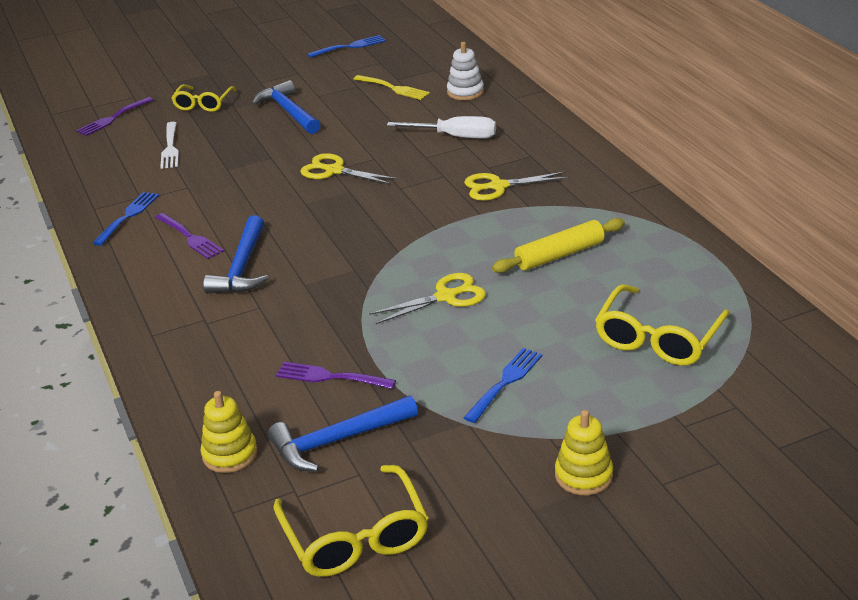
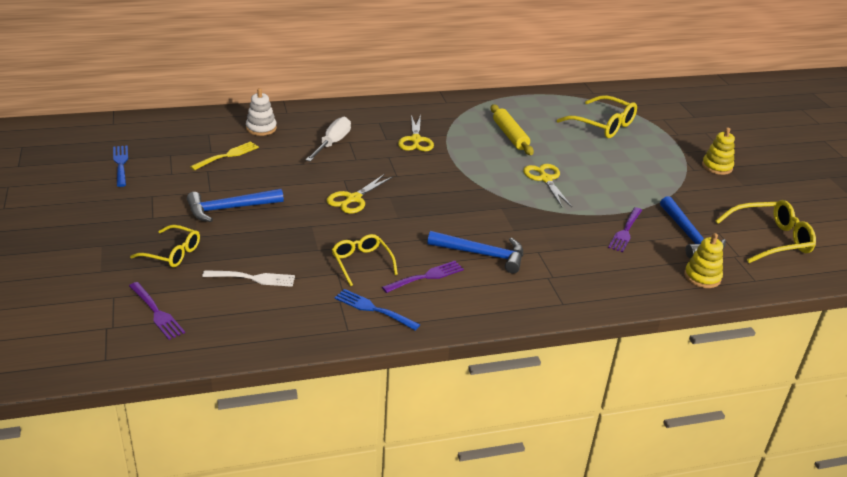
camera: 85 degrees left, 0 degrees up
blue fork [464,348,543,423] -> none
none -> yellow glasses [332,234,398,286]

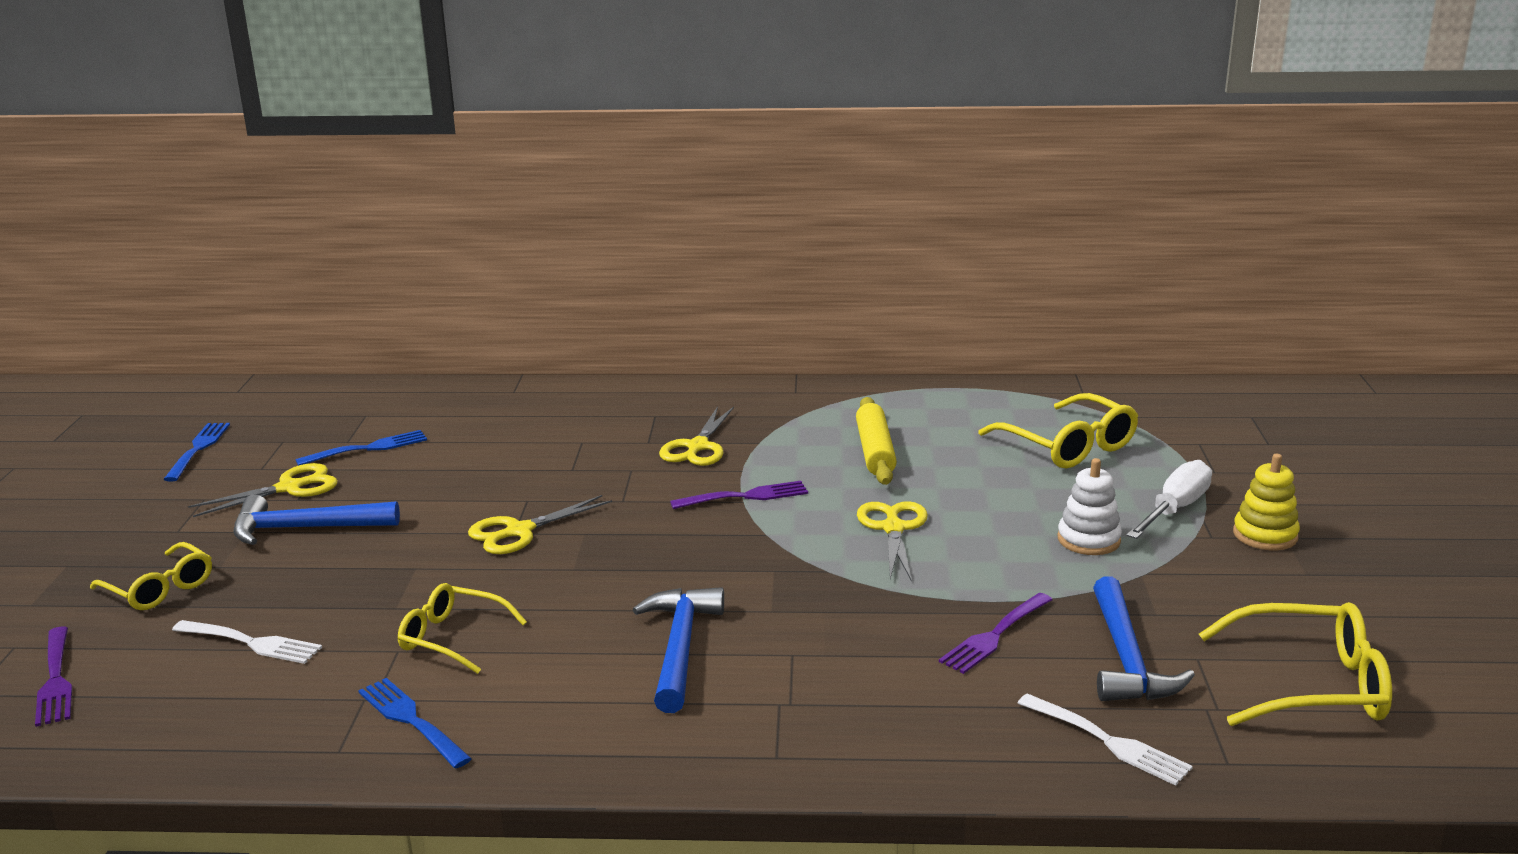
camera: 20 degrees right, 10 degrees down
yellow fork [190,141,259,171] -> blue fork [295,430,427,466]
white stacking toy [246,88,277,136] -> white stacking toy moved to [1057,458,1122,555]
white screwdriver [306,117,351,162] -> white screwdriver moved to [1126,460,1212,539]
yellow glasses [332,234,398,286] -> yellow glasses turned 60 degrees counterclockwise [398,583,527,674]
purple fork [382,261,464,293] -> purple fork moved to [670,481,808,509]
blue hammer [427,231,523,273] -> blue hammer turned 120 degrees counterclockwise [633,587,724,713]
yellow stacking toy [684,233,723,288] -> white fork [1018,694,1193,786]
none -> yellow scissors [188,463,338,517]

